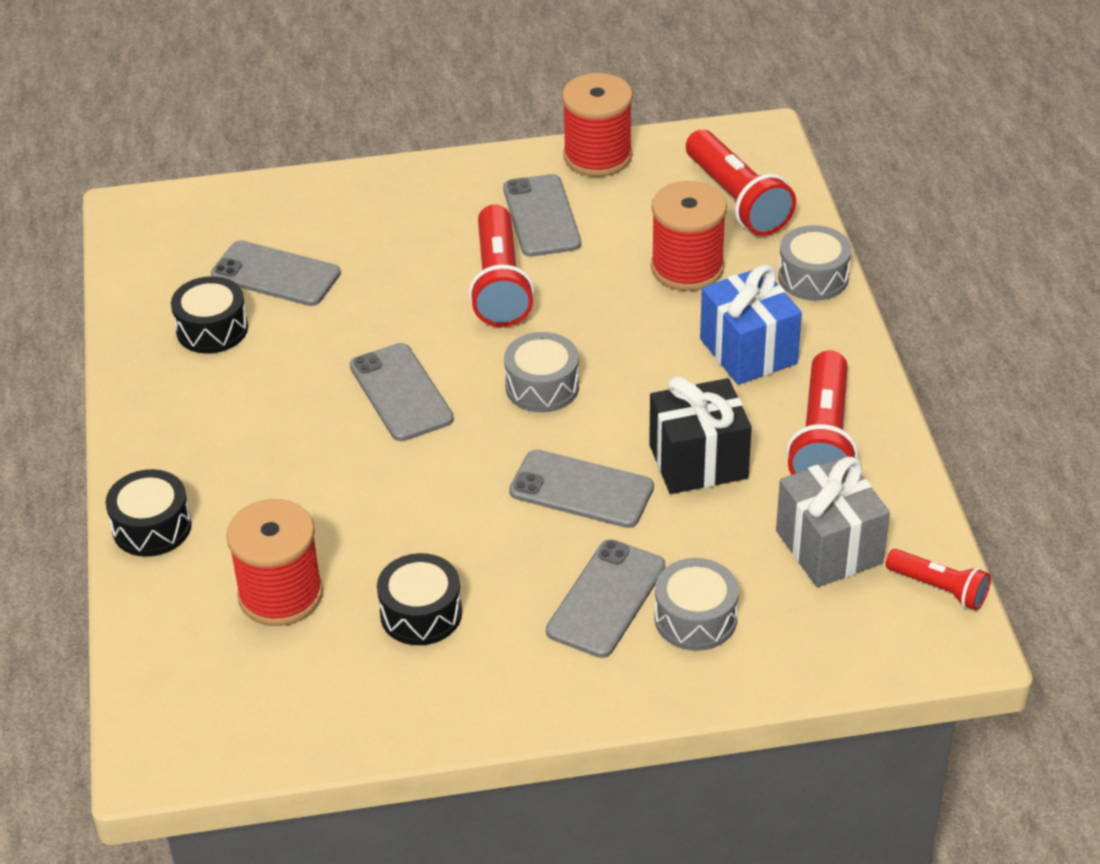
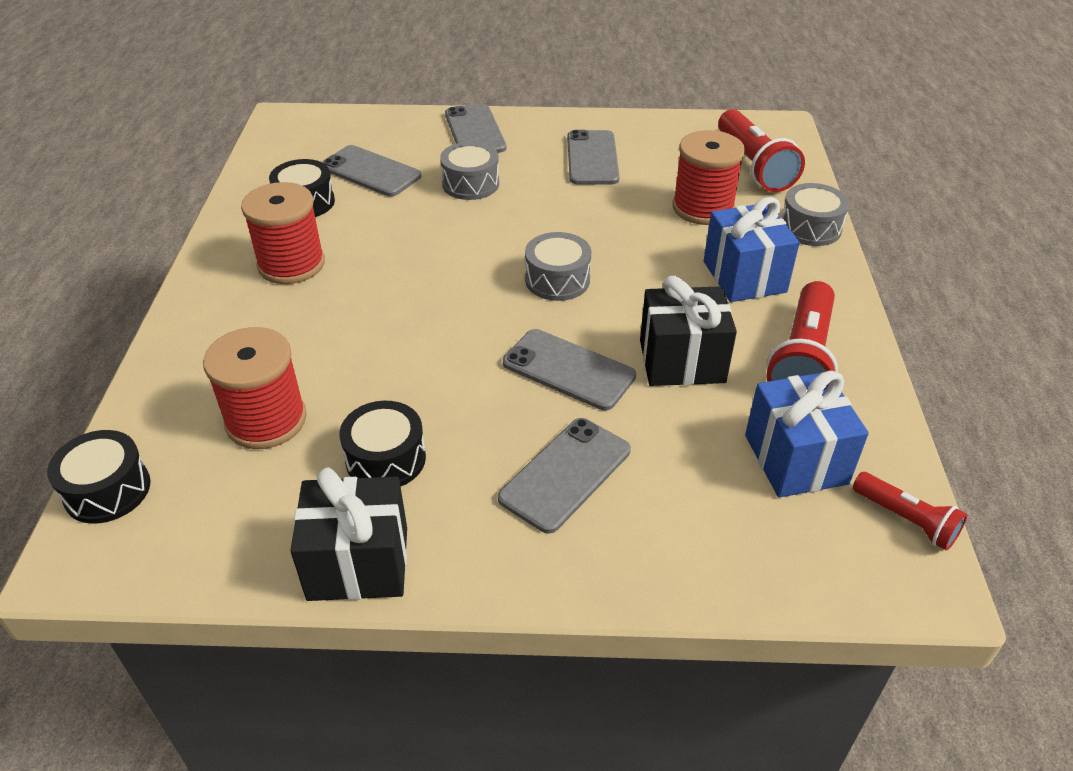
camera: 10 degrees right, 0 degrees up
black drum [106,469,192,557] -> black drum moved to [47,430,151,524]
grey phone [350,343,454,441] -> grey phone moved to [445,104,506,153]
red flashlight [469,204,535,327] -> none
red spool [562,73,633,177] -> red spool moved to [241,182,325,284]
grey drum [654,558,739,651] -> grey drum moved to [440,142,499,200]
grey gift [776,456,890,587] -> blue gift [745,371,869,498]
none -> black gift [290,467,407,601]

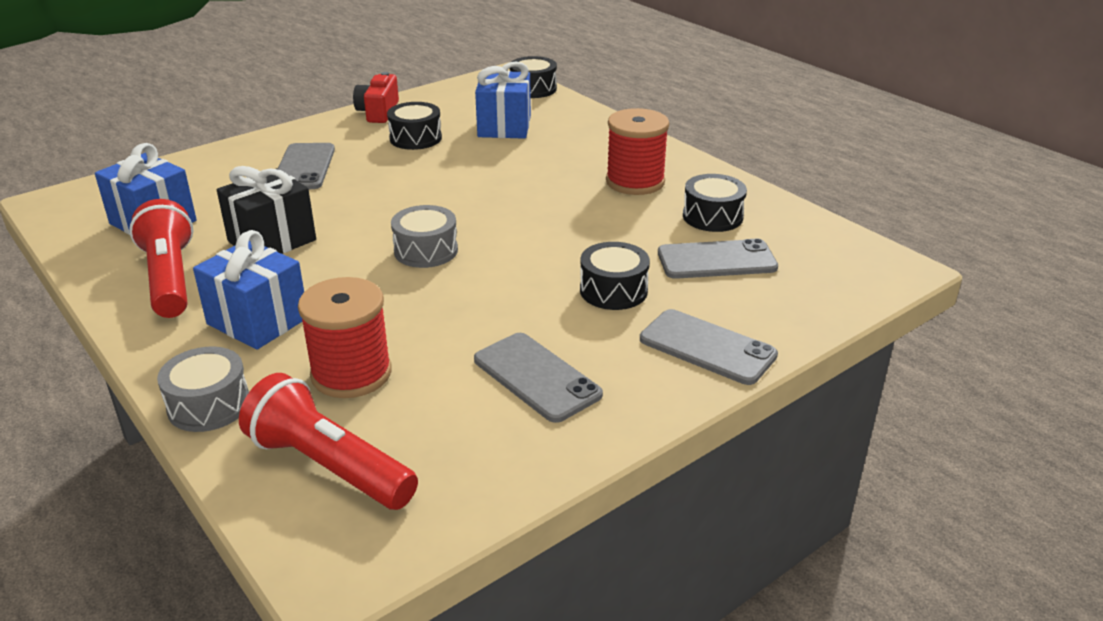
camera: 140 degrees right, 10 degrees down
red spool [203,327,307,449] -> blue gift [475,61,531,139]
black gift [290,467,407,601] -> red camera [353,72,399,123]
grey drum [440,142,499,200] -> black drum [580,242,650,310]
grey phone [503,329,636,410] -> none
red flashlight [853,472,968,551] -> none

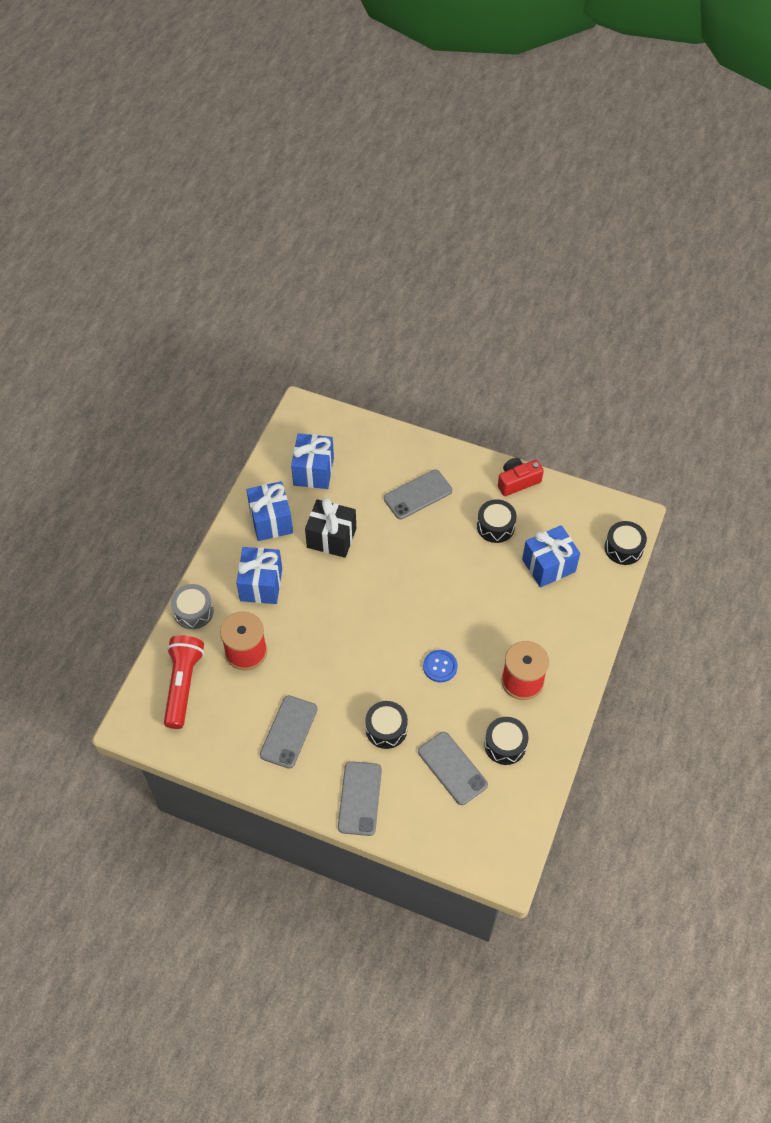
camera: 60 degrees right, 25 degrees up
red flashlight [129,199,193,318] -> blue gift [246,481,293,541]
grey drum [391,205,458,268] -> none
none -> blue button [423,650,458,682]

